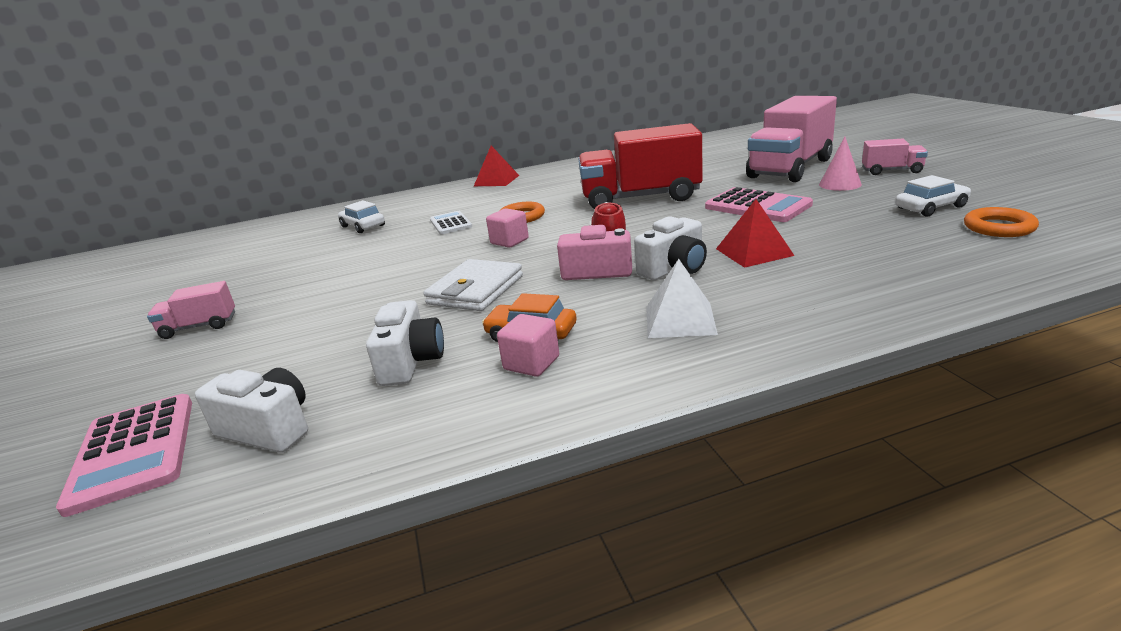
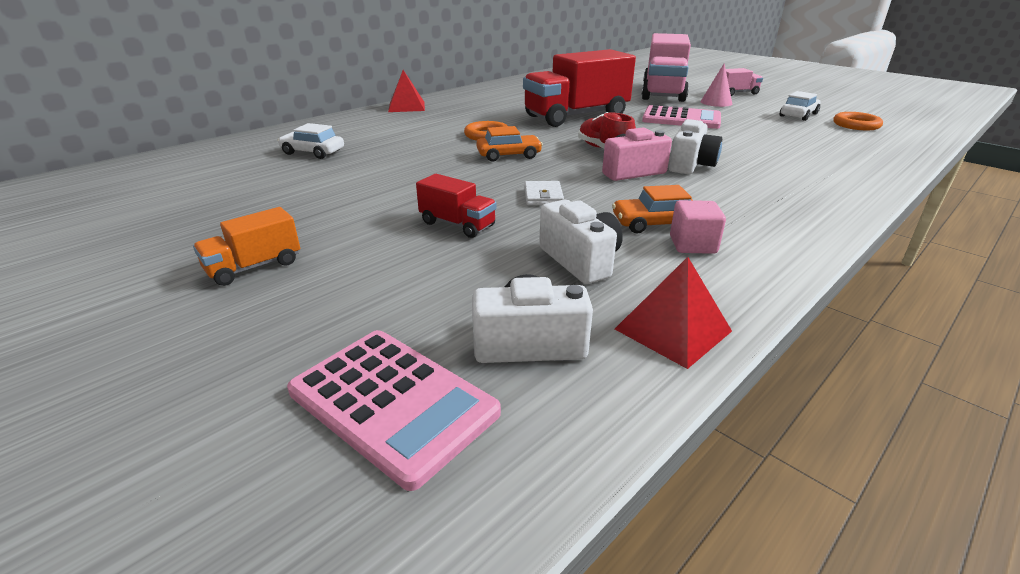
camera: 30 degrees left, 5 degrees up
pink truck [147,281,235,339] -> orange truck [193,207,300,286]
white wallet [423,259,523,311] -> white wallet [525,181,564,205], size x0.55
white calculator [430,211,472,234] -> none
pink cube [486,208,529,248] -> orange car [476,126,543,162]
white pyramid [646,259,718,338] -> none
red pyramid [716,199,795,268] -> red pyramid moved to [615,257,732,369]
none -> red truck [416,174,497,238]

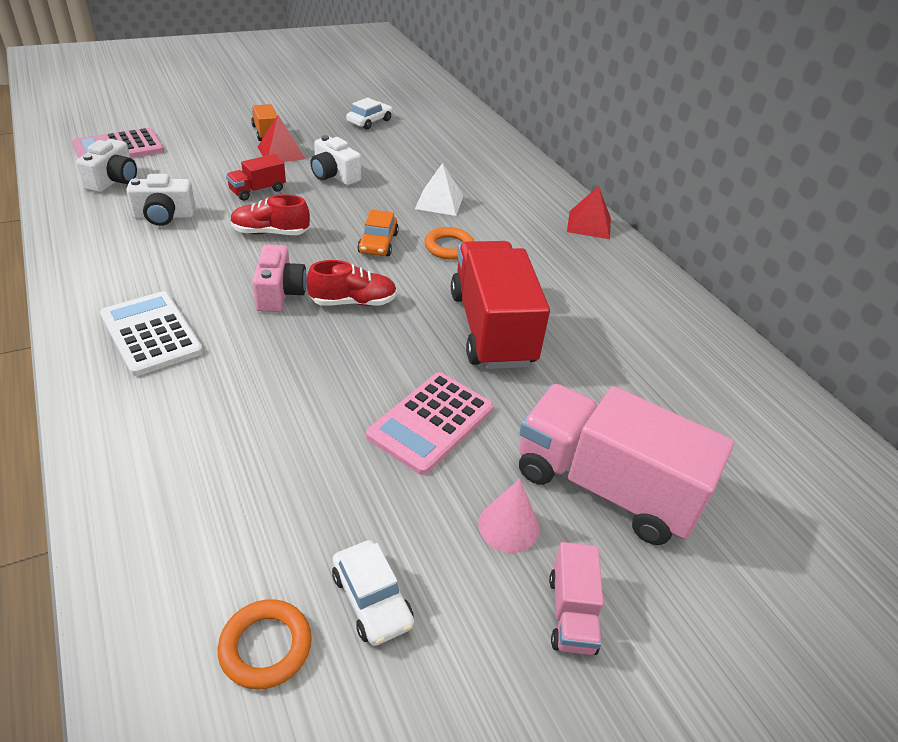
camera: 105 degrees right, 10 degrees up
white car [278,123,344,159] -> white car moved to [346,98,393,130]
white wallet [525,181,564,205] -> red shoe [230,194,310,235]
orange car [612,185,692,234] -> none
red pyramid [615,257,732,369] -> red pyramid moved to [258,115,305,162]
white camera [669,119,722,174] -> white camera moved to [311,135,361,186]
pink cube [670,200,726,254] -> none
none -> white calculator [100,291,203,376]
none -> white pyramid [415,163,463,216]

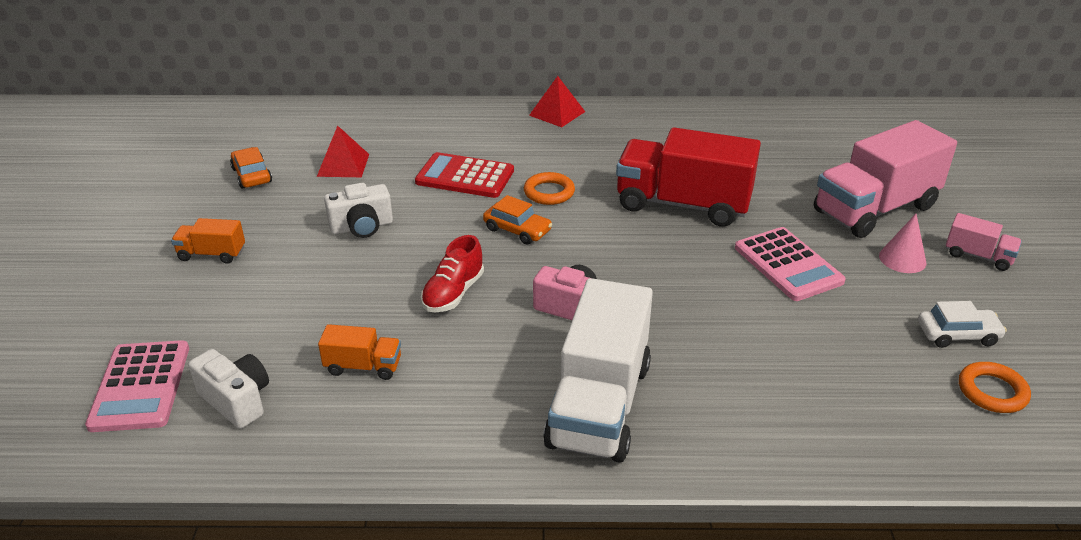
camera: 60 degrees left, 5 degrees down
white calculator [100,291,203,376] -> white truck [543,278,653,463]
white camera [126,174,196,226] -> orange truck [318,324,401,380]
red truck [226,154,286,201] -> none
red pyramid [258,115,305,162] -> red pyramid moved to [317,125,369,177]
red shoe [306,260,397,306] -> none
white car [346,98,393,130] -> orange car [230,147,272,189]
white pyramid [415,163,463,216] -> red calculator [415,152,514,198]

